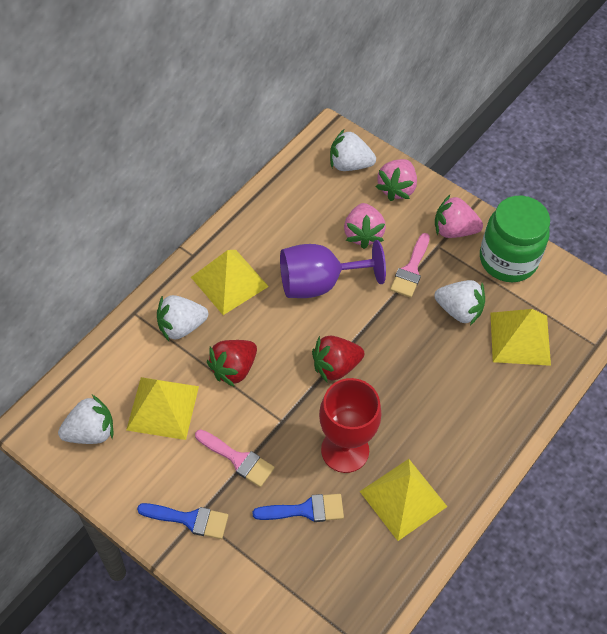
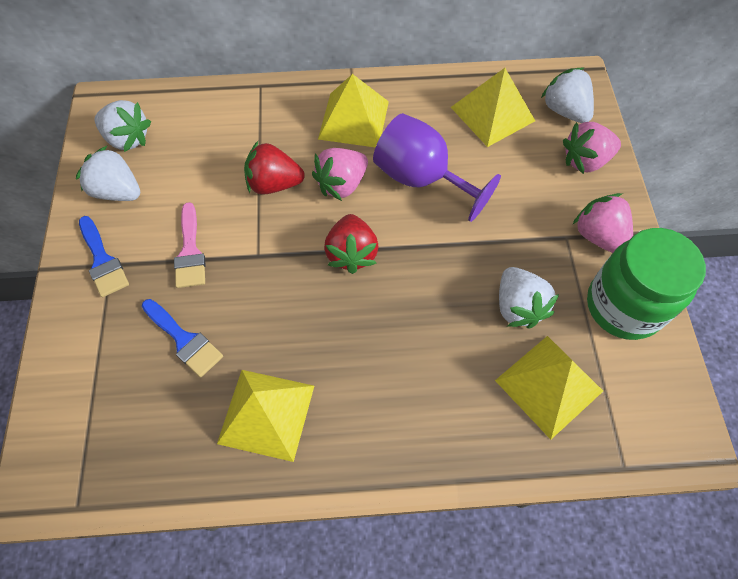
camera: 50 degrees right, 5 degrees up
yellow pyramid [126,377,199,440] -> yellow pyramid moved to [451,68,535,147]
white strawberry [157,295,208,341] -> white strawberry moved to [76,146,140,201]
red strawberry [312,336,364,382] -> red strawberry turned 120 degrees counterclockwise [324,214,378,274]
red goblet [319,378,382,473] -> none
pink strawberry [344,203,386,249] -> pink strawberry moved to [312,148,368,201]
pink brush [390,233,430,298] -> none

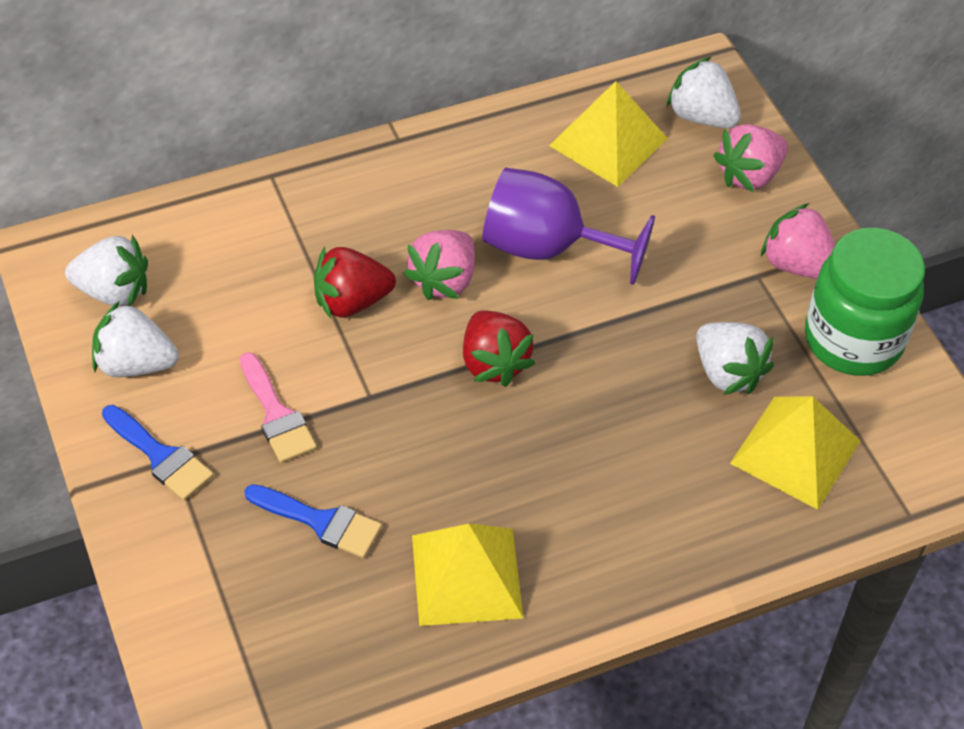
camera: 20 degrees left, 10 degrees down
yellow pyramid [318,74,389,148] -> none

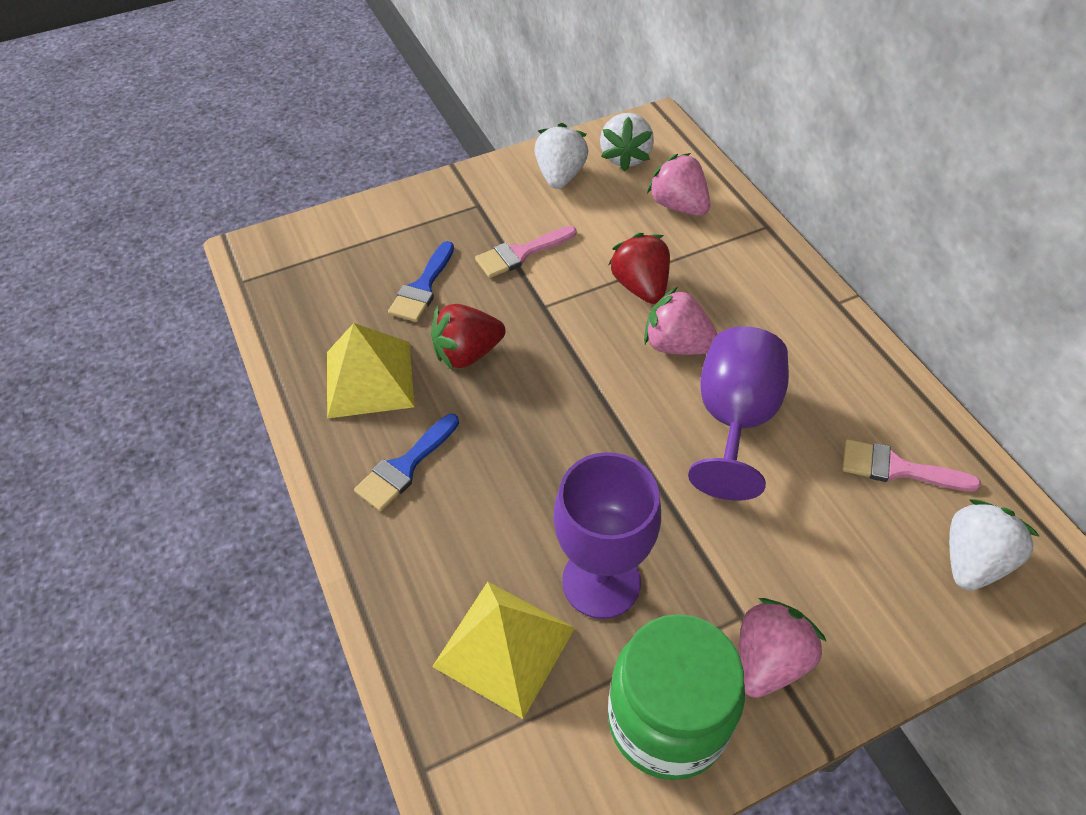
camera: 90 degrees right, 0 degrees up
blue brush [102,405,213,500] -> blue brush moved to [354,414,459,511]
red strawberry [463,310,535,387] -> red strawberry moved to [431,304,505,370]
yellow pyramid [549,81,668,187] -> pink brush [843,439,981,491]
white strawberry [696,322,774,395] -> purple goblet [554,452,661,619]
pink strawberry [713,124,788,192] -> pink strawberry moved to [647,153,710,216]

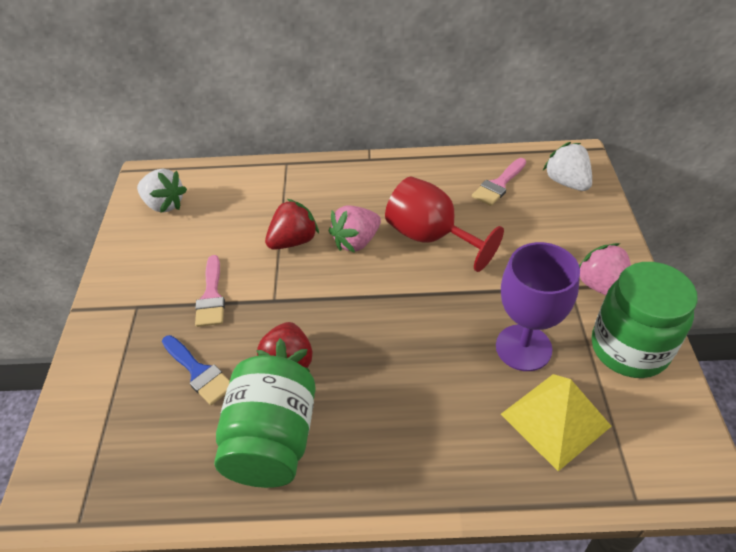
camera: 65 degrees left, 5 degrees down
yellow pyramid [327,323,414,419] -> green jar [214,355,316,488]
blue brush [354,414,459,511] -> none
white strawberry [534,123,589,189] -> none
red strawberry [608,233,670,304] -> red strawberry turned 135 degrees clockwise [265,199,319,250]
pink strawberry [647,153,710,216] -> none
purple goblet [688,326,789,501] -> red goblet [385,177,504,272]

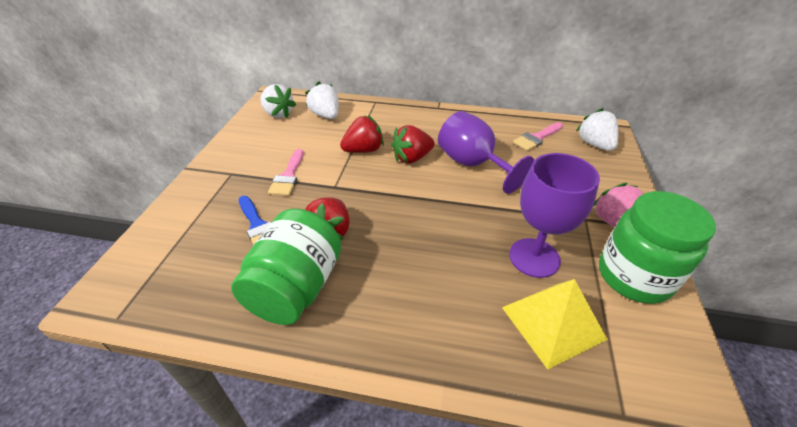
camera: 10 degrees right, 5 degrees down
pink strawberry [329,205,381,253] -> red strawberry [391,125,435,164]
red goblet [385,177,504,272] -> purple goblet [438,111,534,194]
none -> white strawberry [305,82,339,119]

